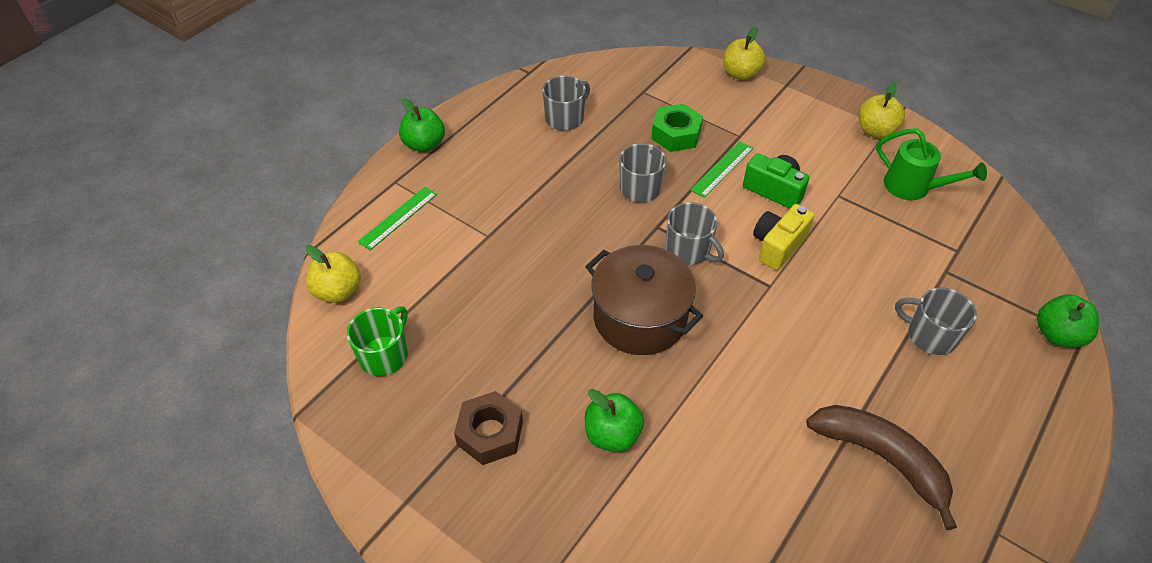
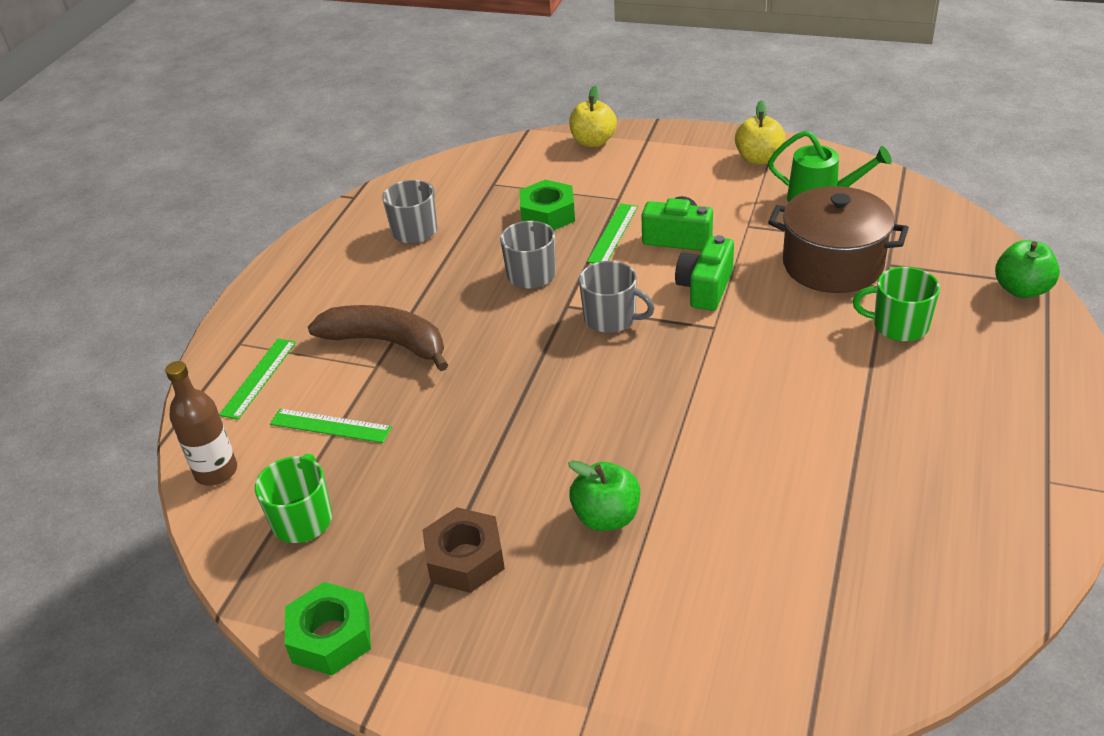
camera: 15 degrees left, 10 degrees down
yellow apple [305,245,361,303] -> brown bottle [165,361,237,486]
green apple [399,98,445,152] -> none
brown pot [585,245,703,355] -> brown pot moved to [768,186,909,293]
yellow camera [753,204,814,270] -> green camera [675,235,734,311]
brown banana [806,405,957,530] -> brown banana moved to [308,305,448,371]
grey mug [895,288,977,355] -> green mug [853,267,940,342]
none -> green ruler [270,408,392,443]
none -> green nut [285,582,371,675]

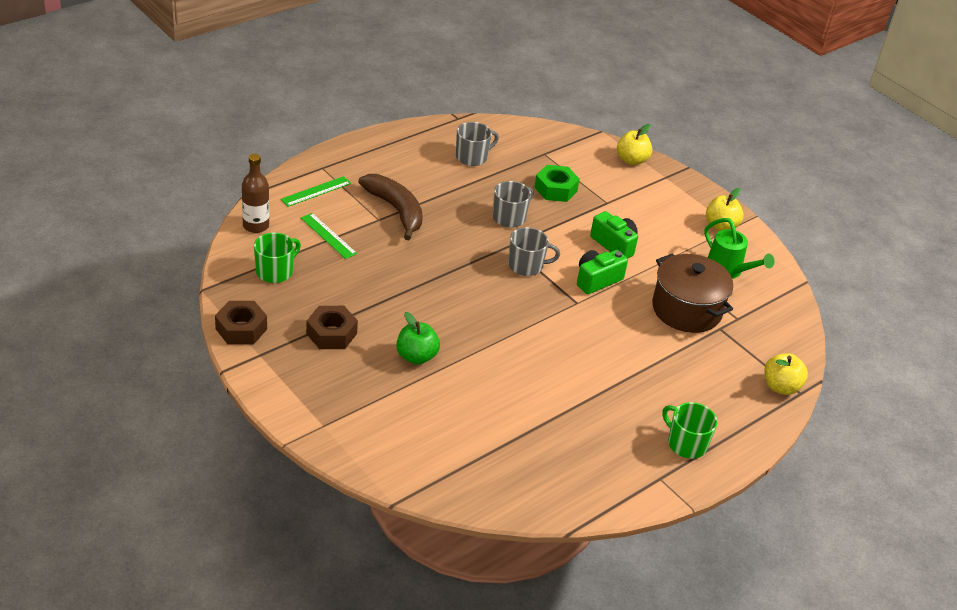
camera: 25 degrees right, 0 degrees up
green nut [285,582,371,675] -> brown nut [215,301,267,345]
grey mug [579,261,655,333] -> grey mug turned 60 degrees counterclockwise [508,227,560,276]
green ruler [587,203,638,264] -> none
green mug [853,267,940,342] -> green mug moved to [662,402,718,459]
green apple [995,240,1060,298] -> yellow apple [765,353,808,395]

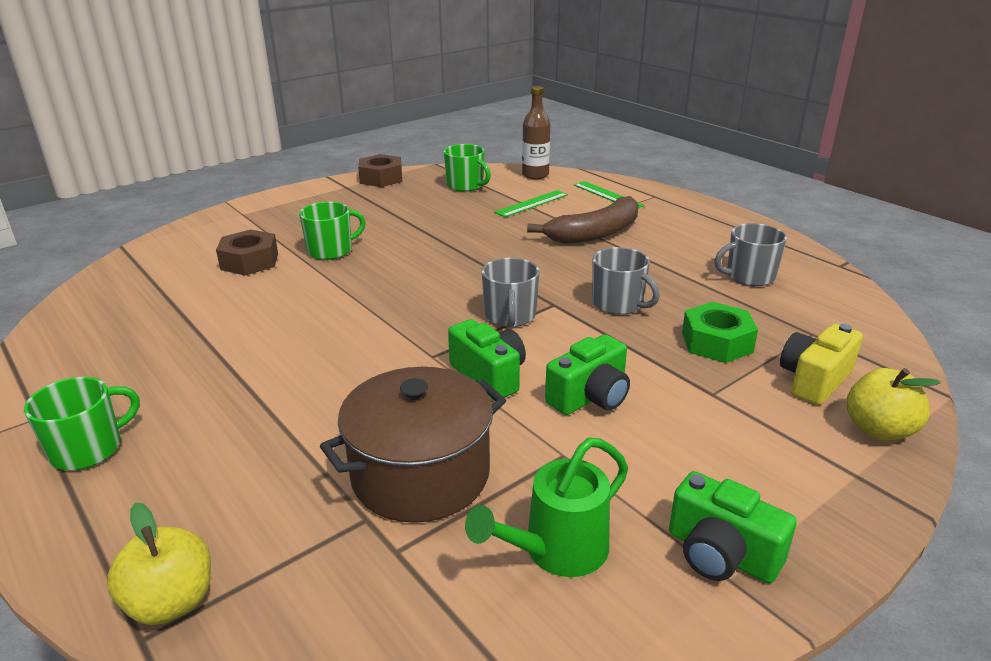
camera: 95 degrees right, 10 degrees down
brown nut [306,306,358,349] -> brown nut moved to [216,229,278,275]
green apple [396,312,440,365] -> green mug [299,202,366,260]
grey mug [456,122,499,166] -> grey mug turned 105 degrees clockwise [714,223,787,286]
yellow apple [706,188,744,231] -> green camera [669,471,797,583]
none -> yellow camera [780,324,863,405]

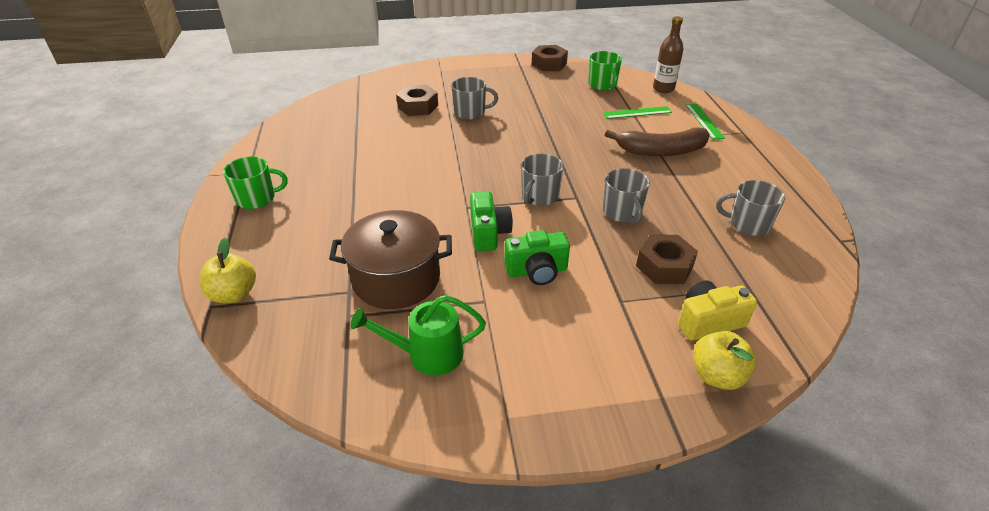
camera: 30 degrees right, 10 degrees up
green mug [299,202,366,260] -> grey mug [451,77,498,120]
green camera [669,471,797,583] -> none
green nut [682,302,758,363] -> brown nut [636,234,698,284]

